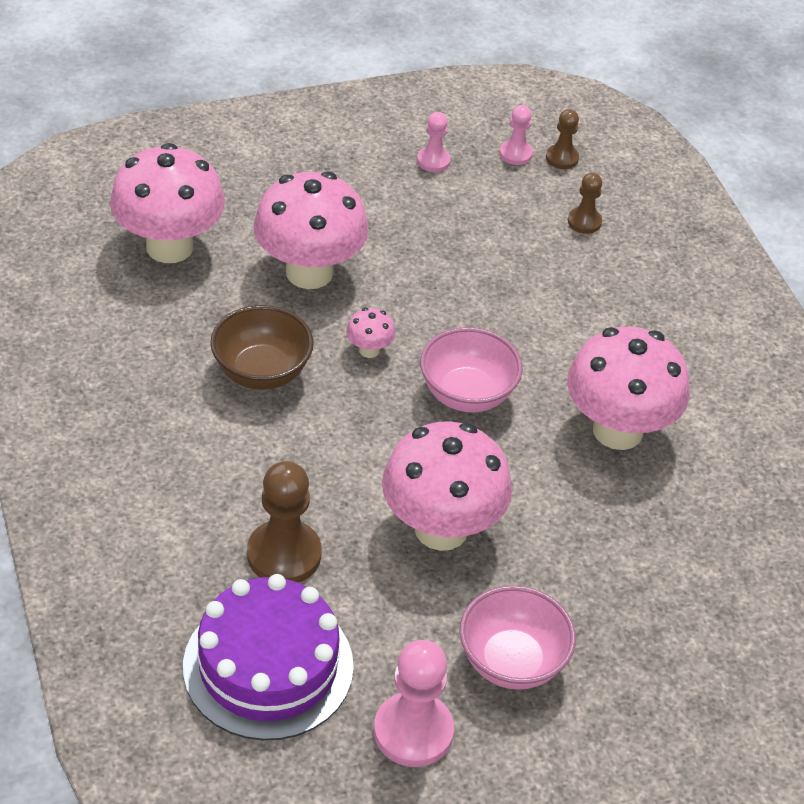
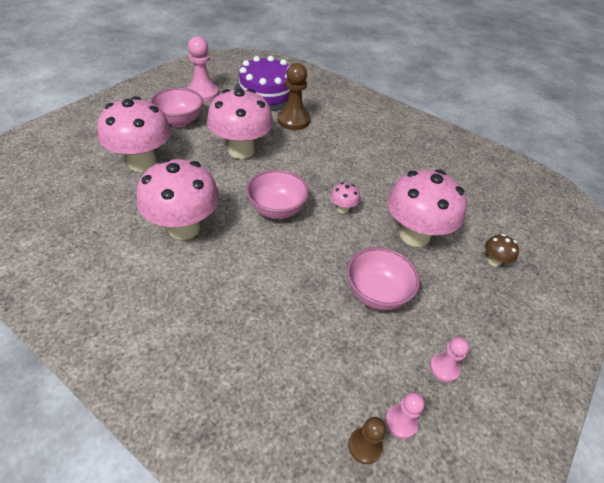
camera: 145 degrees right, 0 degrees up
pink mushroom [110,143,225,263] -> pink mushroom moved to [97,96,171,172]
brown bowl [210,305,314,390] -> none
brown pawn [568,173,602,234] -> none
none -> pink bowl [347,247,420,310]
none -> brown mushroom [485,234,519,267]

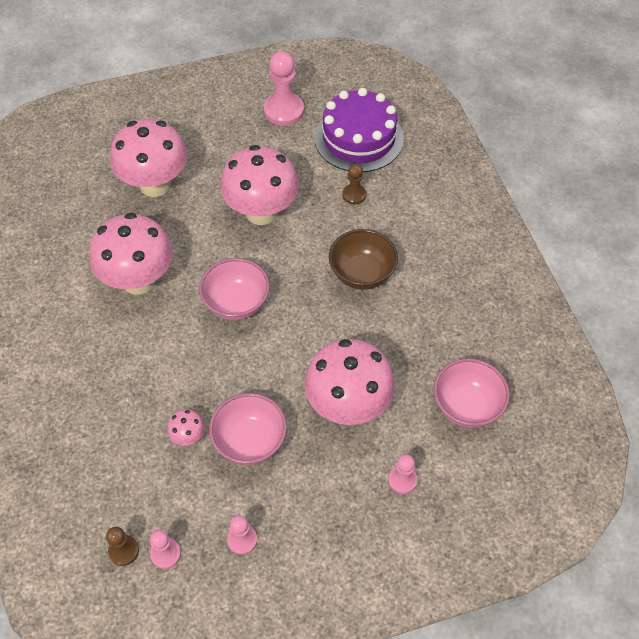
camera: 40 degrees right, 10 degrees up
pink bowl [150,88,203,127] -> pink bowl moved to [434,358,510,428]
brown pawn [277,63,310,130] -> brown pawn [342,164,366,204], size x0.55
pink mushroom [330,182,360,213] -> pink mushroom moved to [167,409,205,446]
brown mushroom [485,234,519,267] -> pink pawn [388,454,417,494]
none -> brown bowl [329,229,398,290]

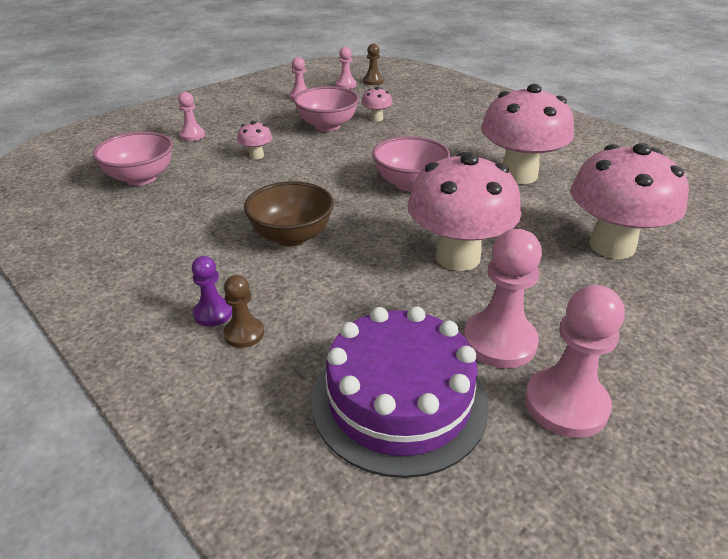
camera: 155 degrees right, 20 degrees down
pink mushroom [304,339,395,425] -> pink mushroom [237,121,272,159], size x0.42
brown pawn [342,164,366,204] -> brown pawn moved to [223,275,264,348]
none -> purple pawn [192,256,232,326]
none -> pink pawn [464,229,542,368]

